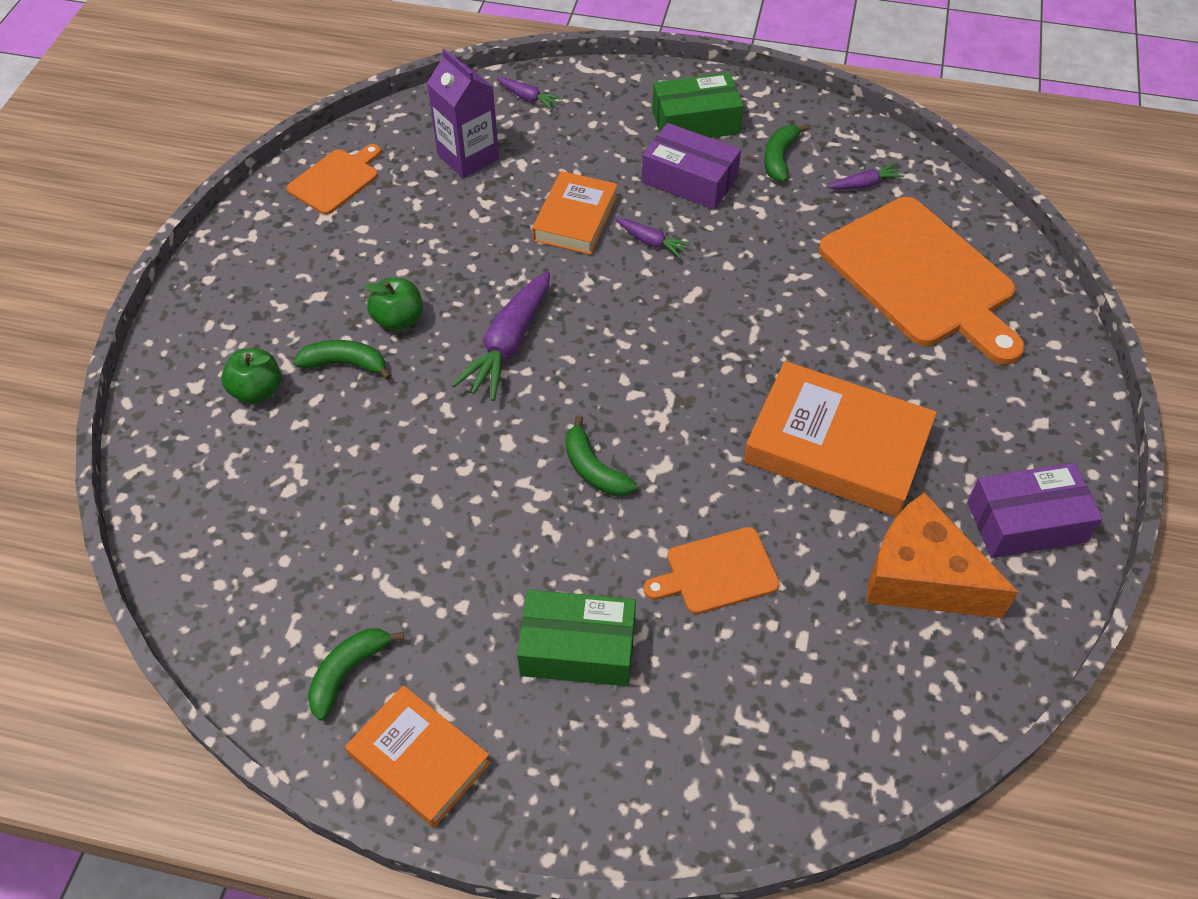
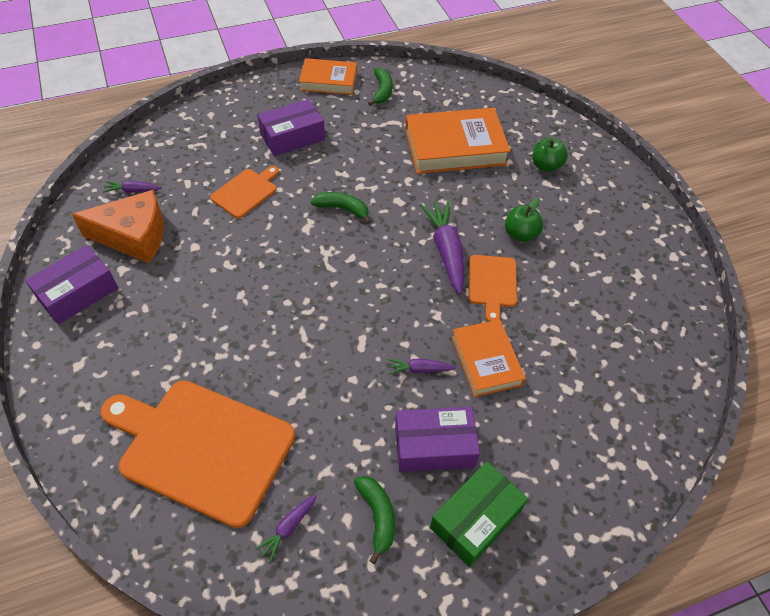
camera: 145 degrees right, 0 degrees up
orange cutting board [287,144,381,215] -> orange cutting board moved to [469,255,517,322]
green banana [294,340,392,380] -> none
purple carton [427,48,499,178] -> none
purple carrot [497,77,563,110] -> purple carrot moved to [103,181,162,193]
green box [517,589,636,686] -> purple box [257,99,325,156]
orange book [743,361,937,517] -> orange book moved to [405,108,511,174]

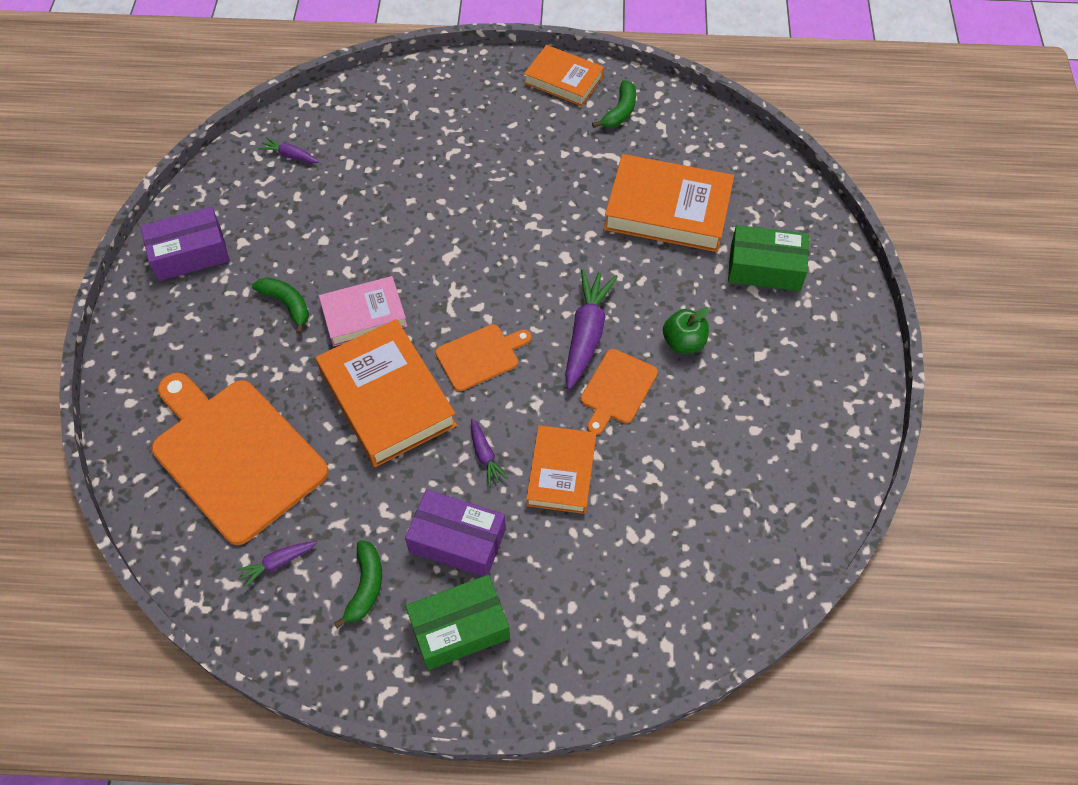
camera: 25 degrees right, 5 degrees up
orange cheese [72,190,164,263] -> none
orange cutting board [210,166,279,218] -> orange cutting board moved to [435,324,532,391]
purple box [257,99,325,156] -> none
green banana [311,192,371,224] -> green banana moved to [252,277,309,334]
purple carrot [388,359,456,375] -> purple carrot turned 135 degrees counterclockwise [471,418,508,486]
green apple [532,138,568,172] -> green box [728,225,809,291]
none -> orange book [316,319,457,467]
none -> pink book [319,276,407,347]

